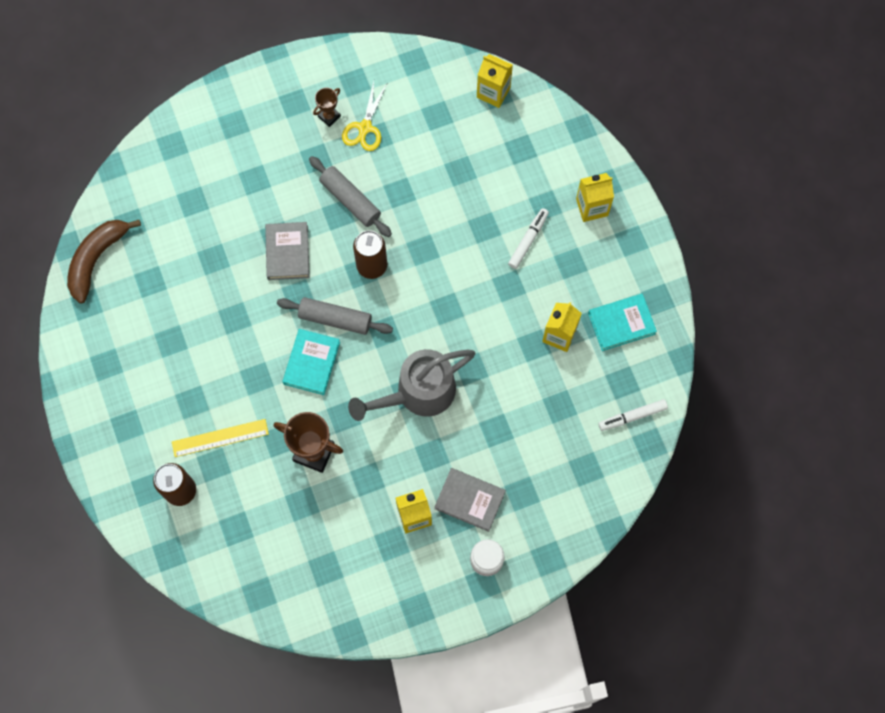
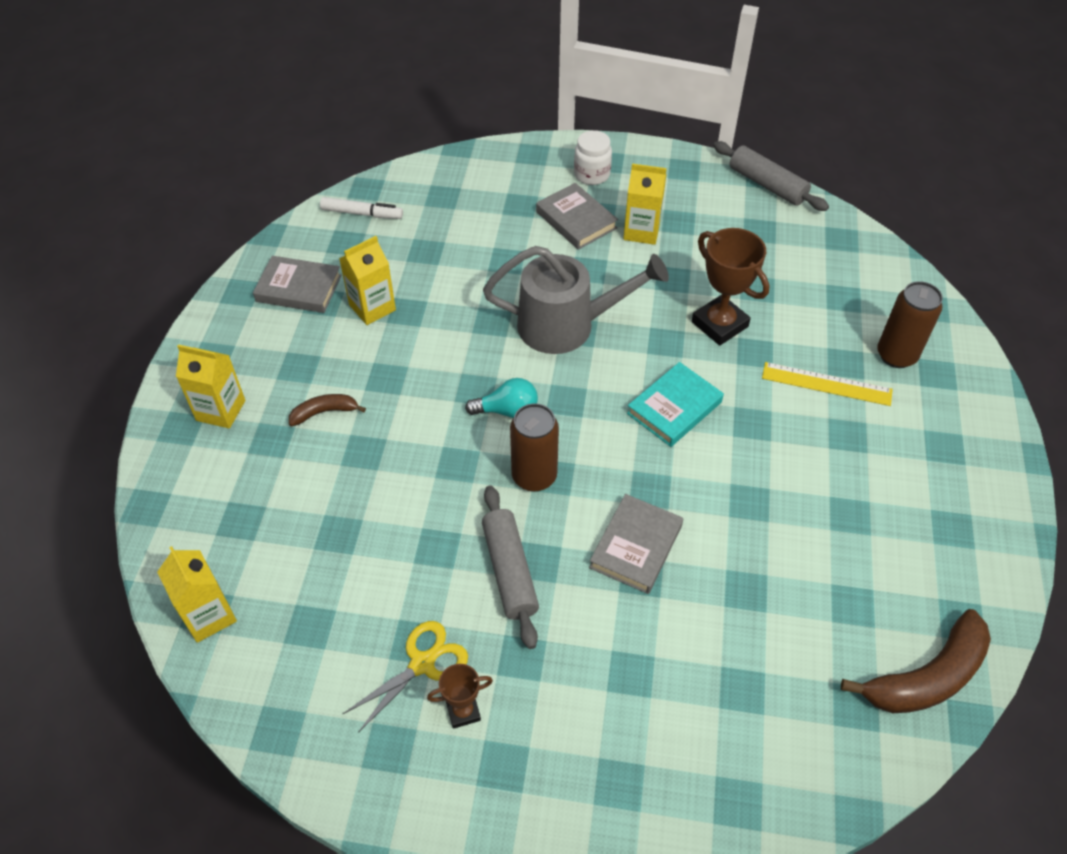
camera: 150 degrees left, 20 degrees down
grey rolling pin [277,297,393,335] -> grey rolling pin moved to [713,141,829,211]
white marker [508,208,549,269] -> brown banana [289,394,366,426]
turquoise book [588,294,657,351] -> grey book [253,256,341,313]
none -> turquoise light bulb [465,378,538,418]

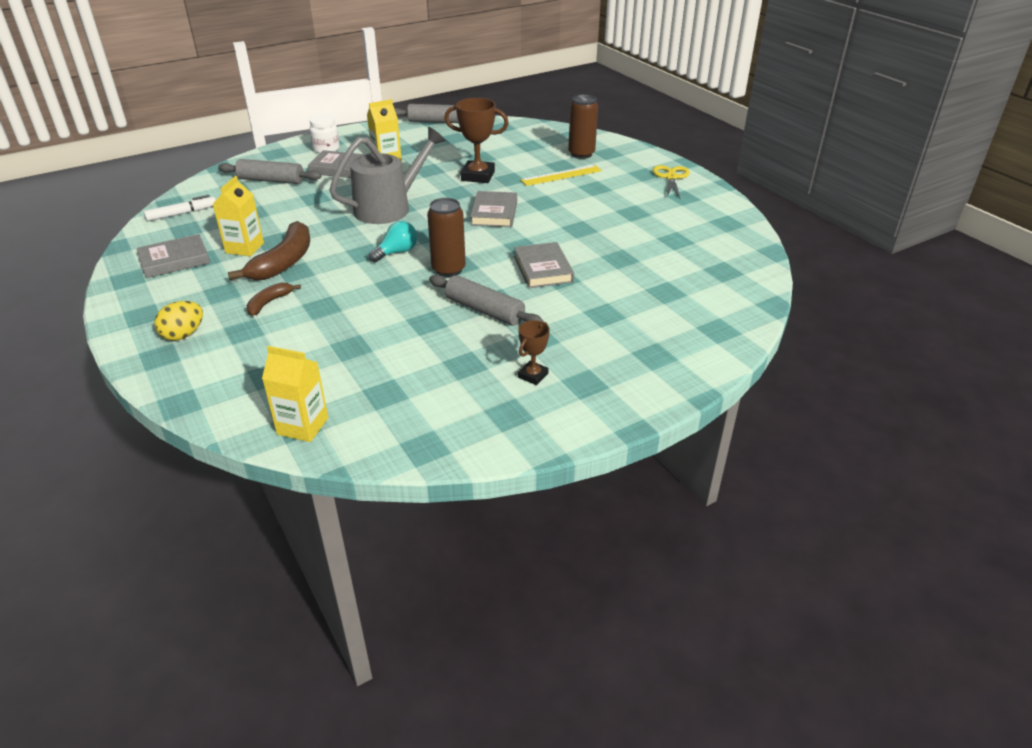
camera: 40 degrees left, 15 degrees down
yellow carton [176,344,245,428] -> yellow egg [154,301,203,341]
yellow scissors [342,621,468,733] -> yellow scissors moved to [653,165,690,198]
turquoise book [627,362,724,447] -> grey book [470,191,517,227]
brown banana [841,609,991,713] -> brown banana moved to [228,221,310,280]
none -> grey rolling pin [218,159,322,184]

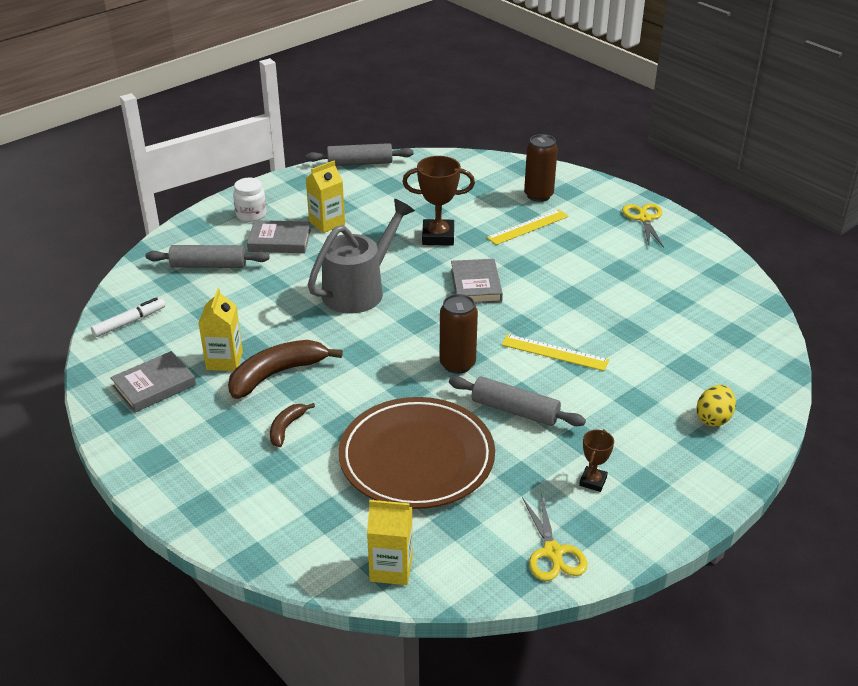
camera: 10 degrees left, 0 degrees up
yellow egg [154,301,203,341] -> yellow egg moved to [696,385,736,427]
brown banana [228,221,310,280] -> brown banana turned 135 degrees counterclockwise [228,340,343,399]
turquoise light bulb [369,221,417,262] -> none
grey book [514,242,574,288] -> yellow ruler [501,334,609,371]
none -> brown plate [339,397,495,509]
none -> yellow scissors [522,493,587,581]

